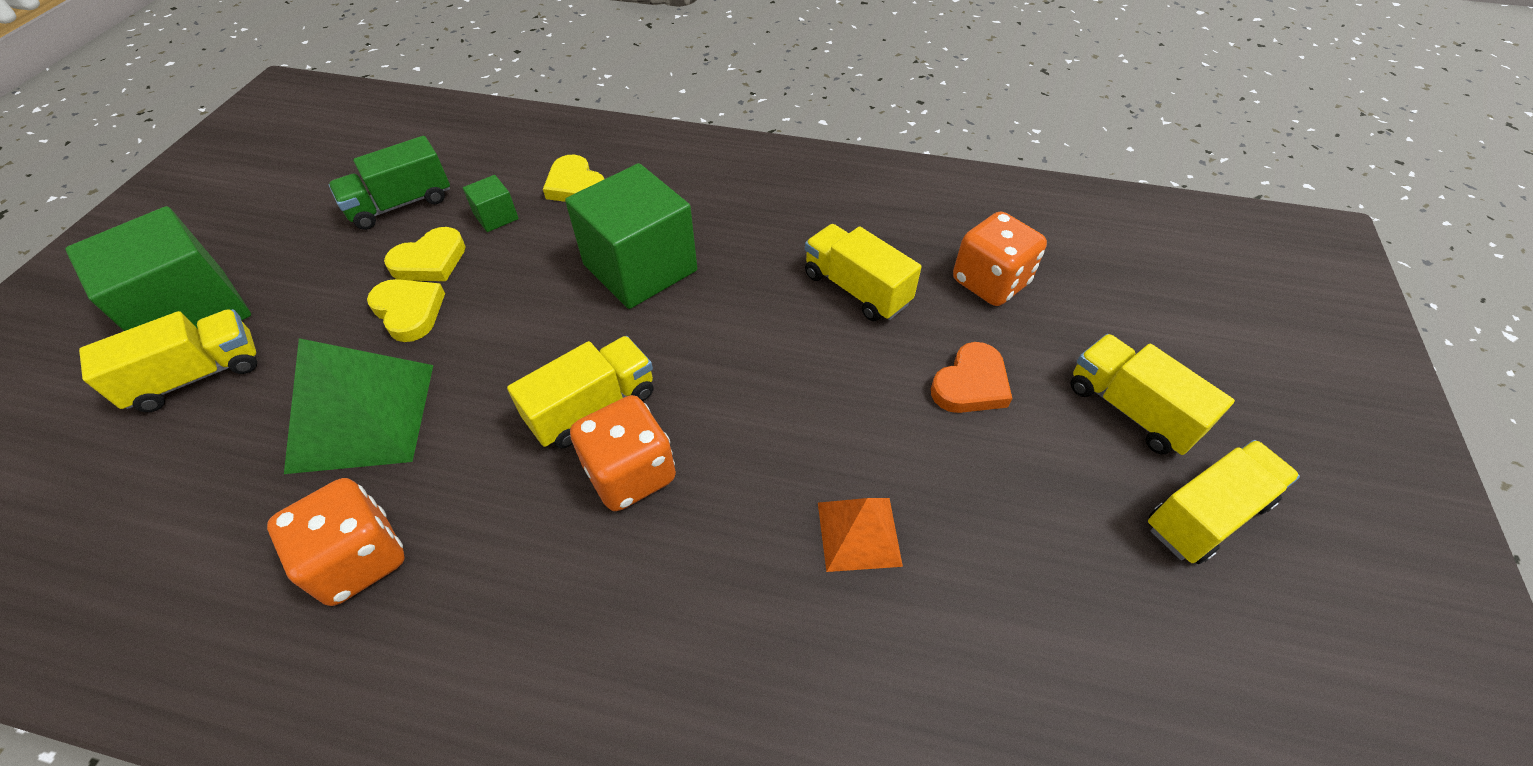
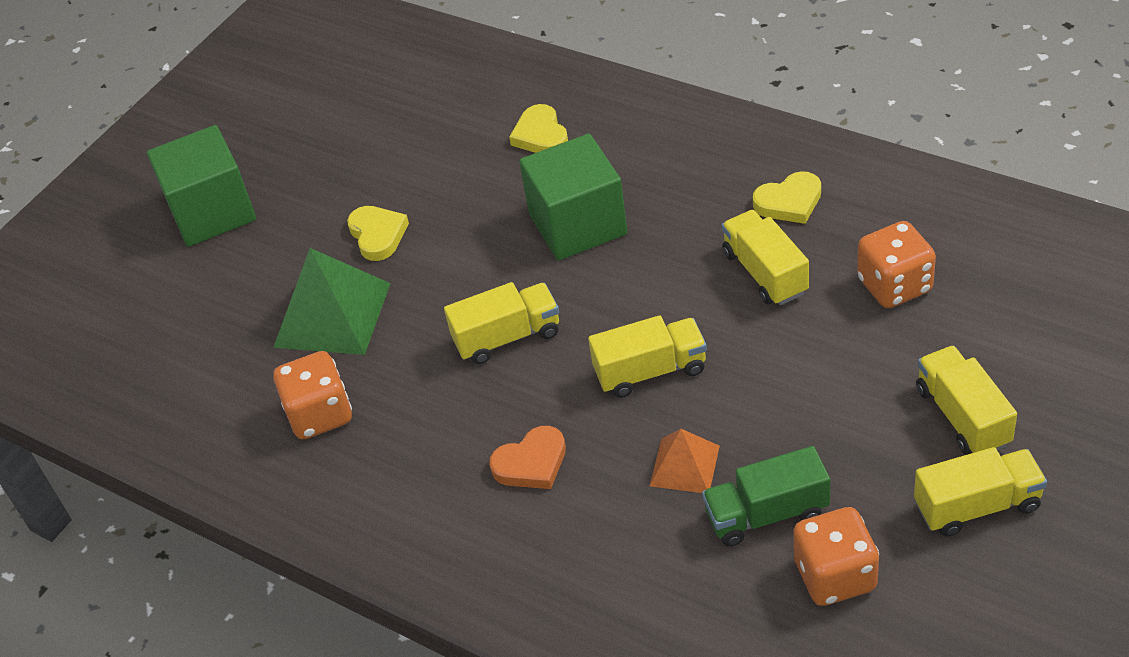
camera: 25 degrees right, 5 degrees down
yellow truck [79,309,257,412] -> yellow truck moved to [588,315,707,398]
green truck [329,136,450,230] -> green truck moved to [702,446,830,547]
yellow heart [384,227,466,281] -> yellow heart moved to [753,171,821,224]
green cube [463,175,519,232] -> none
orange dice [570,395,676,511] -> orange dice moved to [794,507,879,606]
orange heart [931,342,1012,413] -> orange heart moved to [489,426,566,489]

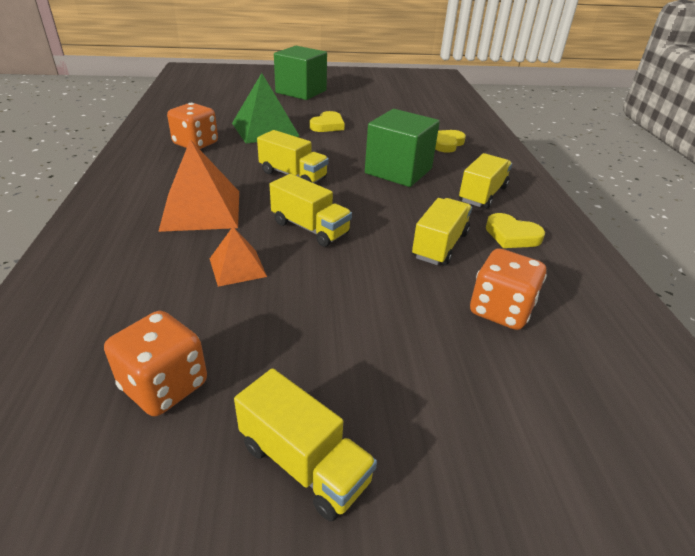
camera: 45 degrees right, 10 degrees down
orange heart [489,426,566,489] -> orange pyramid [158,139,239,232]
green truck [702,446,830,547] -> none
yellow truck [916,346,1017,455] -> yellow truck moved to [459,153,512,208]

